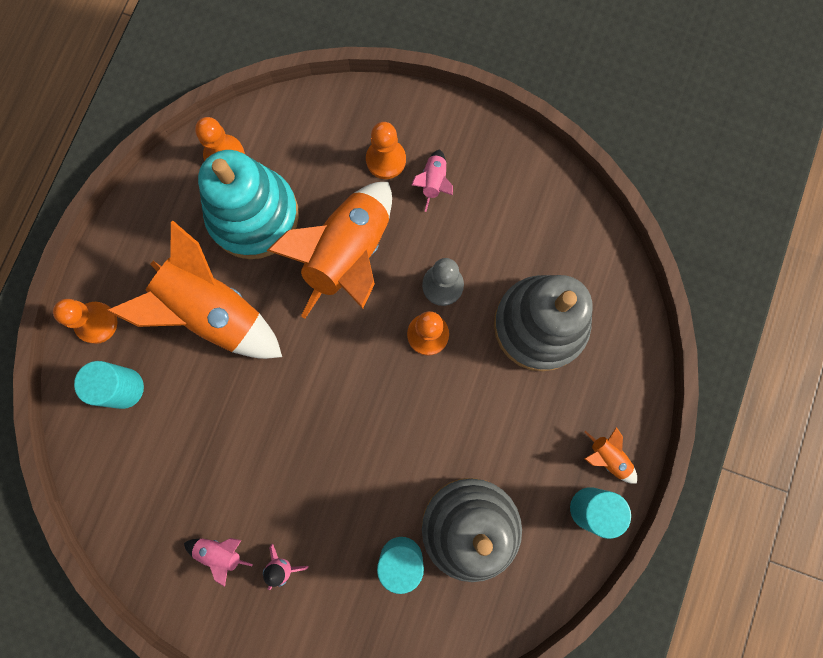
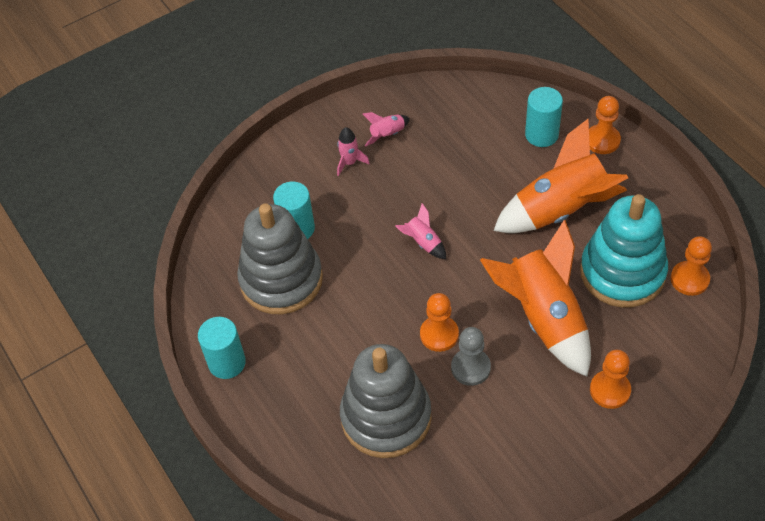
camera: 130 degrees right, 25 degrees down
pink rocket [412,149,453,212] -> pink rocket moved to [395,203,446,259]
orange rocket [584,427,637,484] -> none

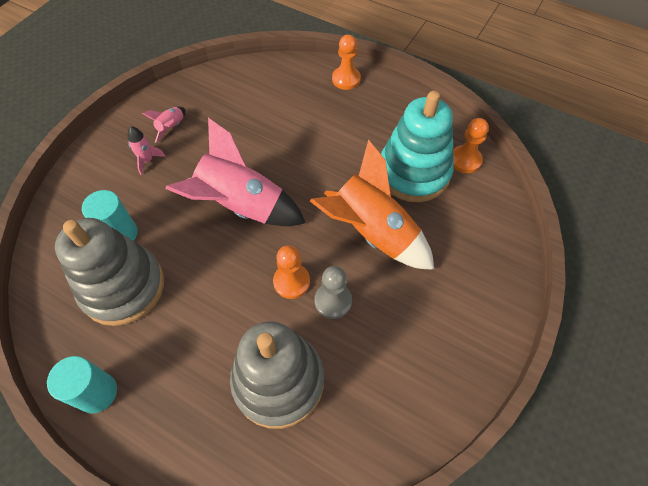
camera: 30 degrees left, 5 degrees up
pink rocket [395,203,446,259] -> pink rocket [165,118,306,226], size x2.38
orange rocket [493,119,628,233] -> none
turquoise cylinder [525,87,563,147] -> none
orange pawn [590,350,631,409] -> none

